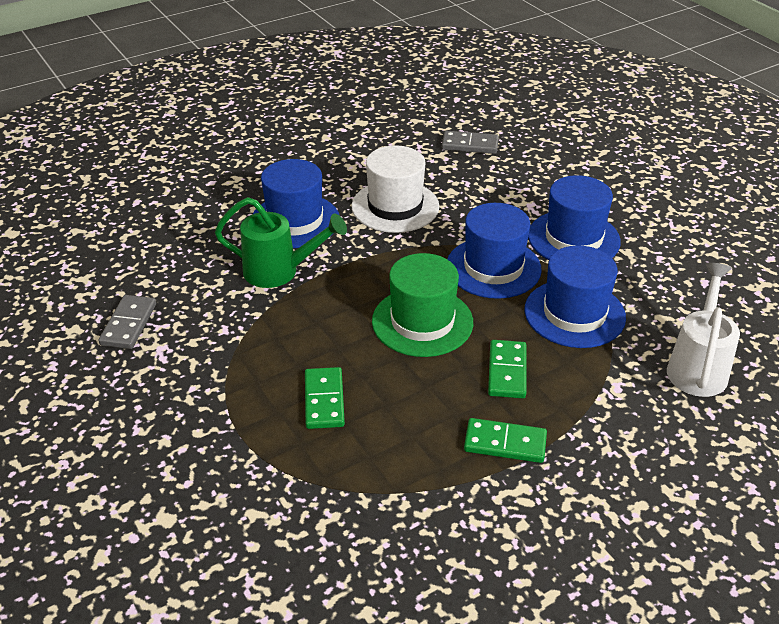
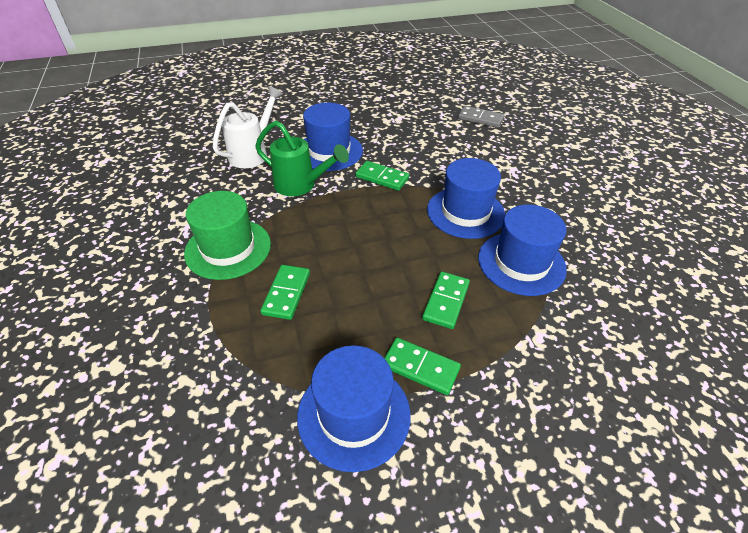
camera: 15 degrees right, 5 degrees up
grey domino [99,295,156,349] -> none
white hat [352,145,439,233] -> none
green hat [372,253,473,357] -> green hat moved to [184,191,271,280]
blue hat [528,175,621,260] -> blue hat moved to [297,345,411,472]
white watering can [667,263,740,397] -> white watering can moved to [213,86,283,168]
none -> green domino [355,161,409,191]

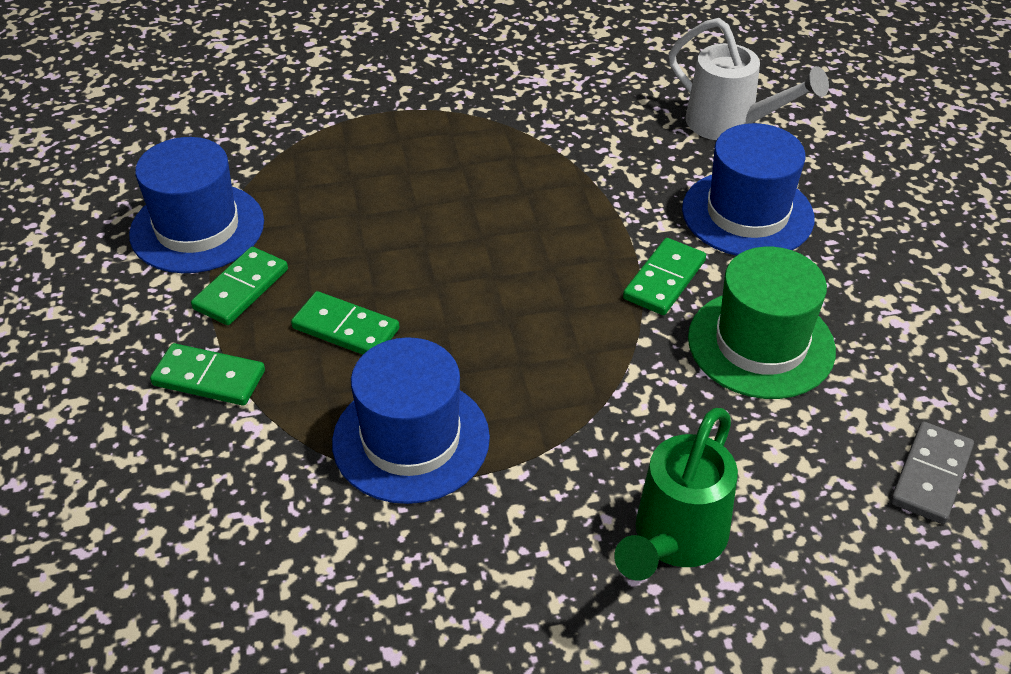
camera: 95 degrees right, 0 degrees up
green hat [184,191,271,280] -> green hat moved to [688,247,836,399]
green watering can [255,121,349,196] -> green watering can moved to [614,408,738,581]
green domino [260,265,310,320] -> green domino moved to [150,343,265,406]
blue hat [427,158,505,239] -> none

